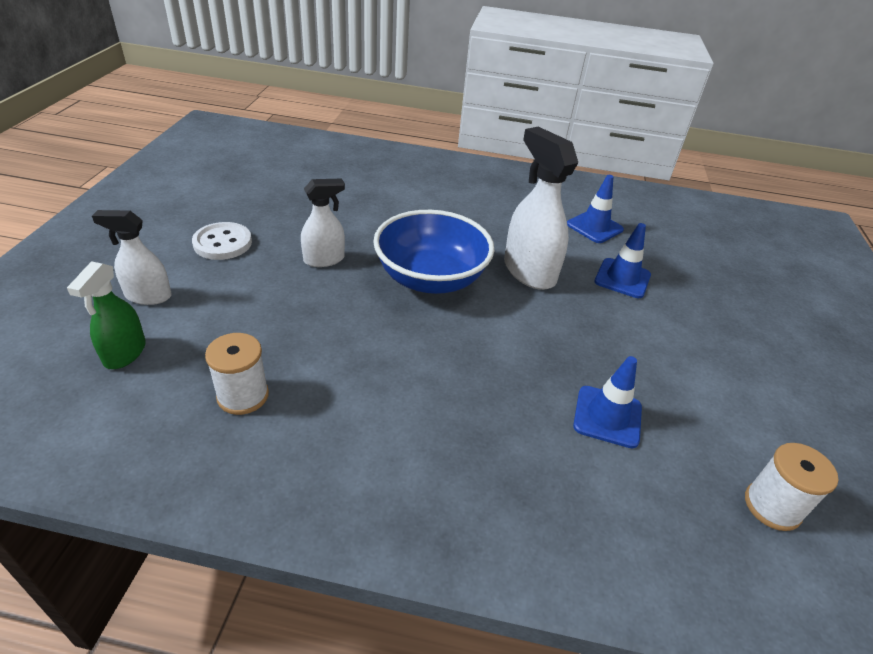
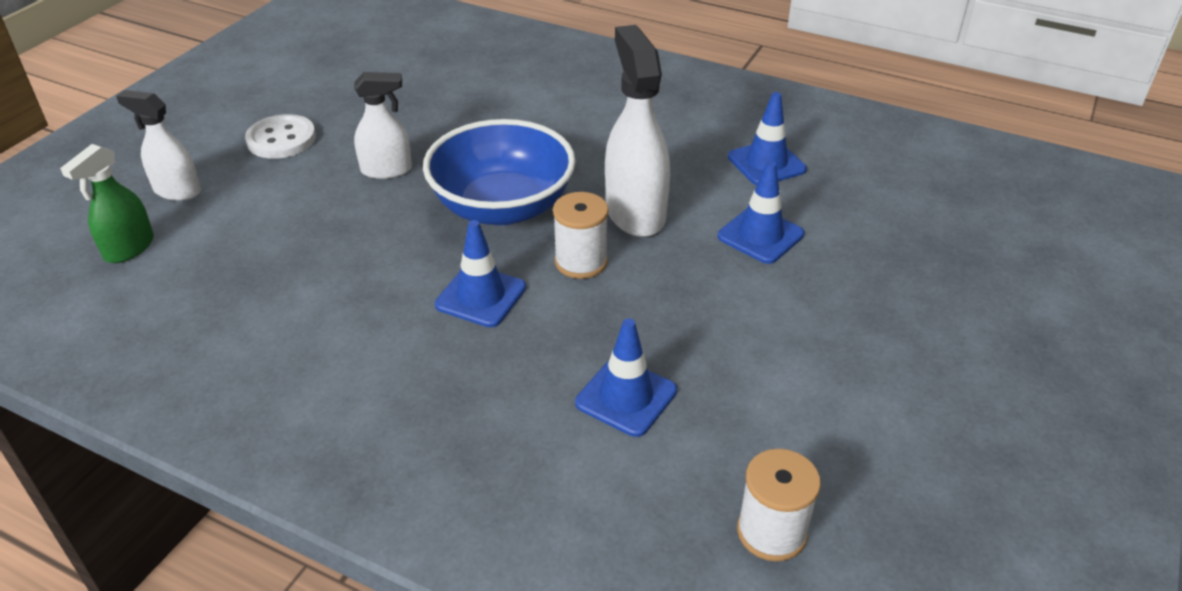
camera: 20 degrees right, 0 degrees up
white spool [205,333,269,415] -> white spool moved to [553,192,609,279]
none -> blue traffic cone [435,220,526,327]

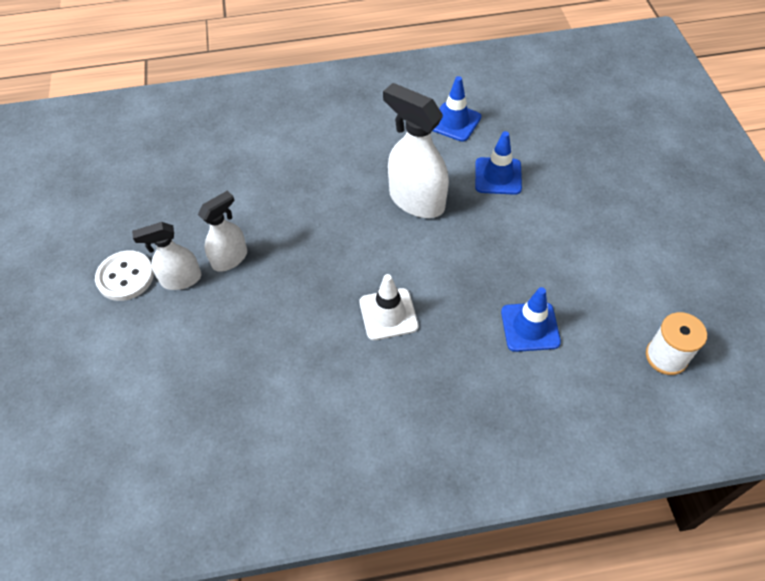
camera: 35 degrees left, 15 degrees up
green spray bottle [60,144,154,263] -> none
white spray bottle [116,90,201,201] -> white spray bottle moved to [132,222,202,290]
blue bowl [423,119,576,225] -> none
blue traffic cone [435,220,526,327] -> white traffic cone [359,274,418,340]
white spool [553,192,609,279] -> none

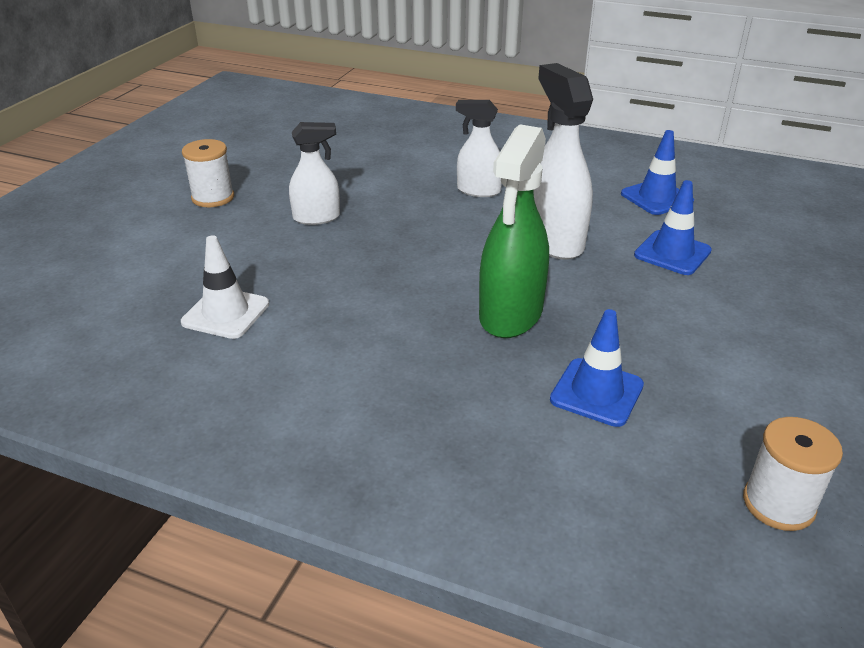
camera: 30 degrees right, 20 degrees down
white button [95,250,154,301] -> white spool [182,139,234,207]
white spray bottle [132,222,202,290] -> white spray bottle moved to [456,100,502,197]
white traffic cone [359,274,418,340] -> white traffic cone moved to [181,235,269,339]
none -> green spray bottle [479,124,549,338]

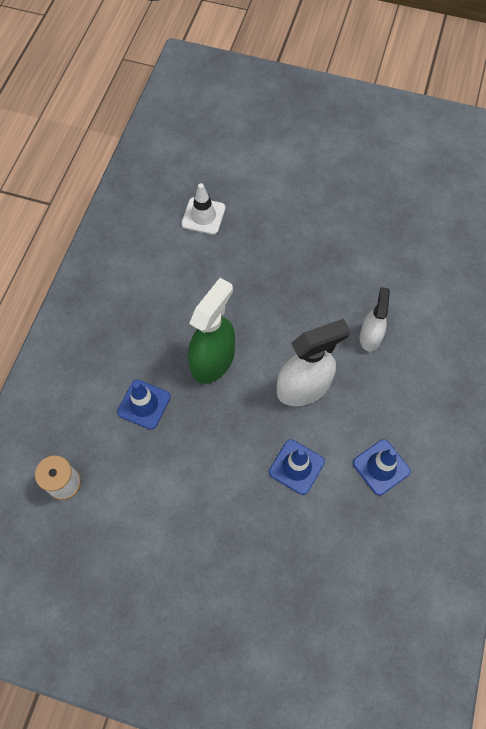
camera: 85 degrees right, 30 degrees up
white spool [182,139,234,207] -> none
white spray bottle [289,122,340,225] -> none
green spray bottle [479,124,549,338] -> green spray bottle turned 105 degrees clockwise [188,278,235,384]

